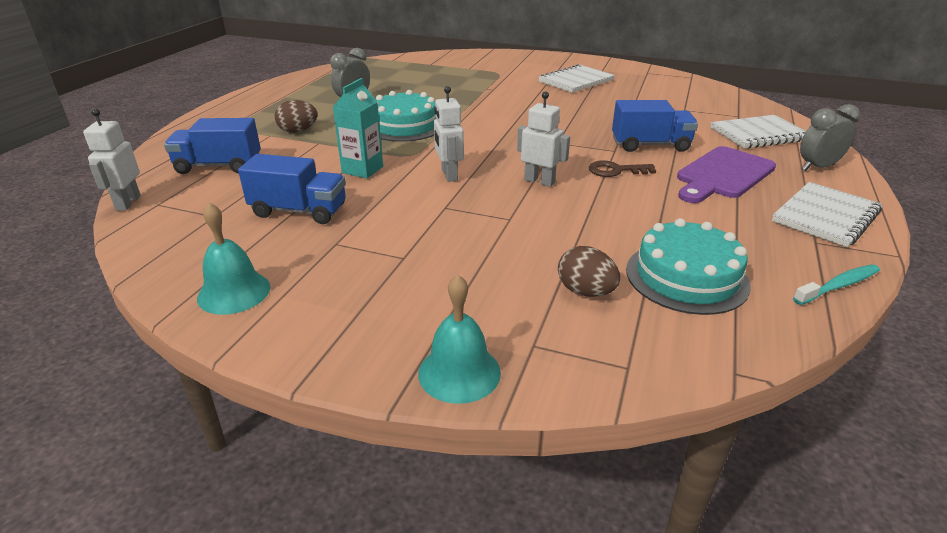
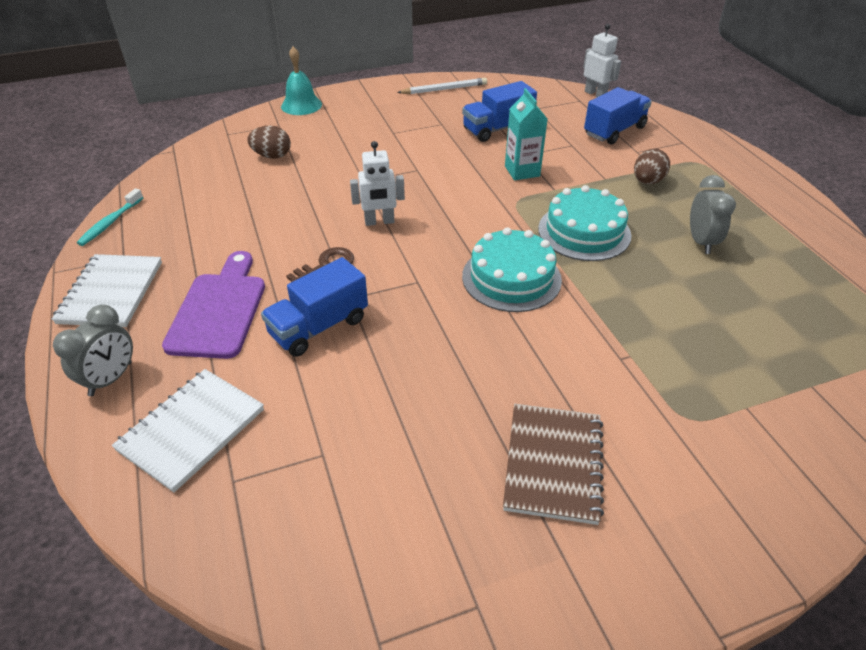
camera: 140 degrees right, 10 degrees up
turquoise bell [197,203,271,315] -> white pencil [397,78,487,94]
white robot [434,86,464,182] -> none
white notebook [538,64,615,93] -> brown notebook [503,404,604,525]
turquoise cake [626,218,751,315] -> turquoise cake moved to [462,228,562,312]

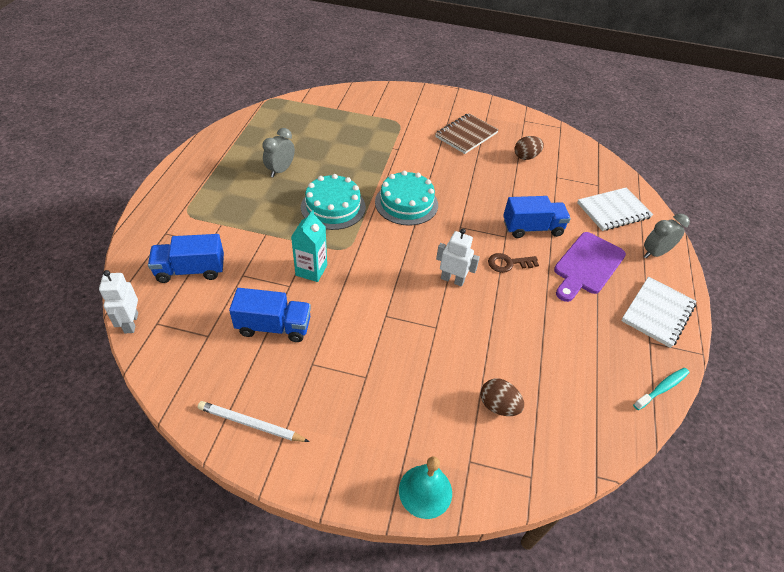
camera: 150 degrees left, 5 degrees up
brown egg [634,149,670,184] -> brown egg moved to [515,136,544,160]

